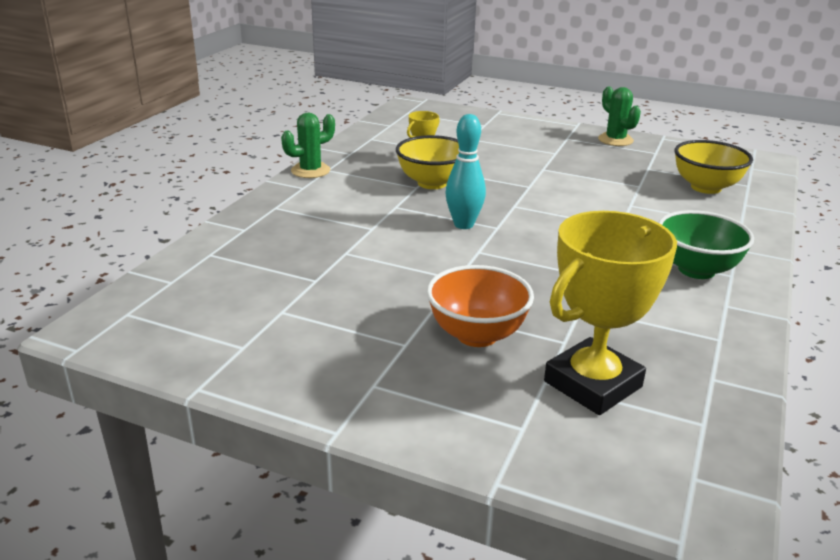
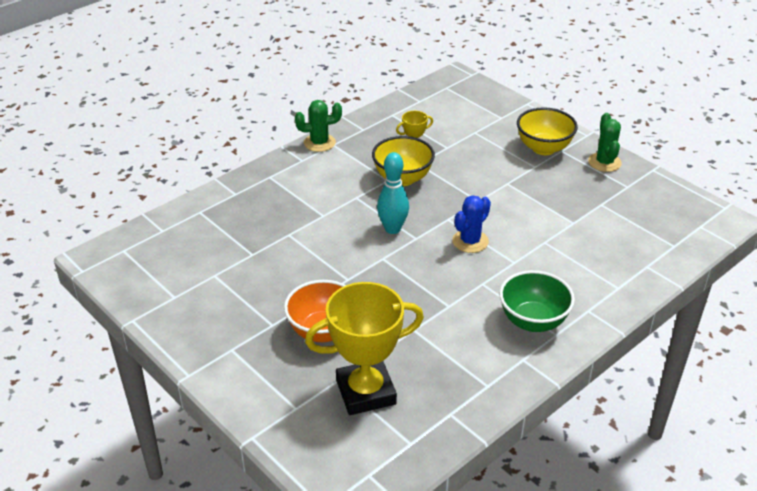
camera: 25 degrees right, 10 degrees up
yellow bowl [675,140,753,194] -> yellow bowl moved to [517,107,578,155]
none -> blue cactus [452,195,491,253]

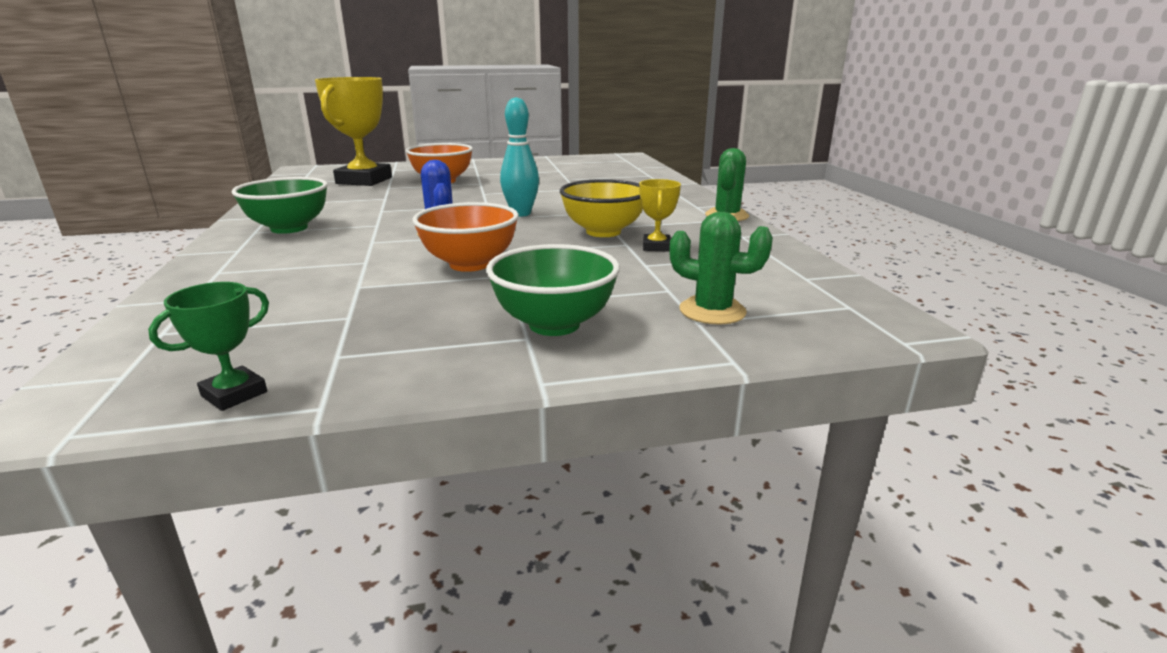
camera: 120 degrees right, 15 degrees down
yellow bowl [517,107,578,155] -> green bowl [486,244,620,336]
green cactus [588,113,622,172] -> green cactus moved to [669,212,773,324]
none -> green trophy [148,282,269,411]
none -> orange bowl [413,202,519,272]

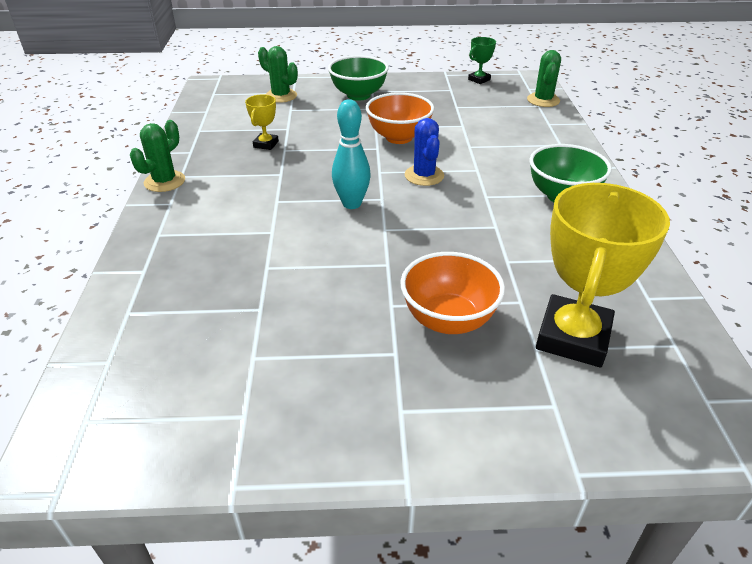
camera: 170 degrees left, 15 degrees up
yellow bowl [560,179,643,237] -> none
none -> green cactus [527,50,561,107]

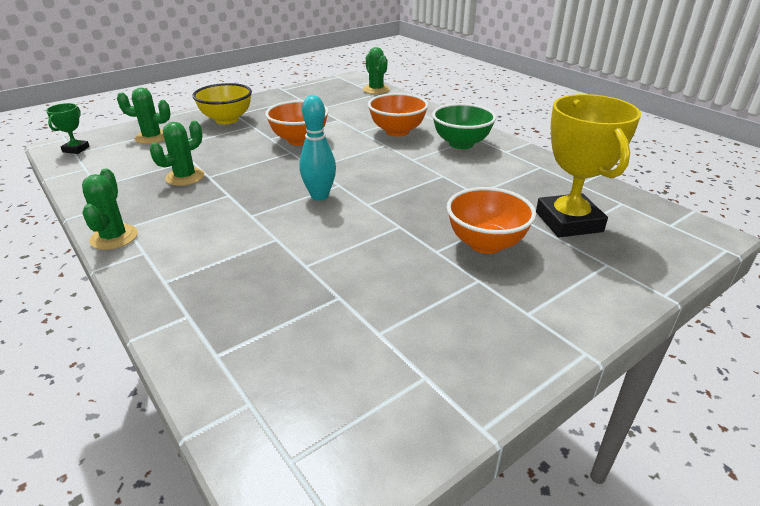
camera: 35 degrees left, 5 degrees down
yellow trophy [245,94,279,150] -> green cactus [150,121,204,186]
green bowl [328,55,389,101] -> yellow bowl [192,83,252,124]
blue cactus [405,118,444,186] -> none
green trophy [468,37,496,84] -> green trophy moved to [46,103,90,154]
none -> orange bowl [368,93,428,137]

